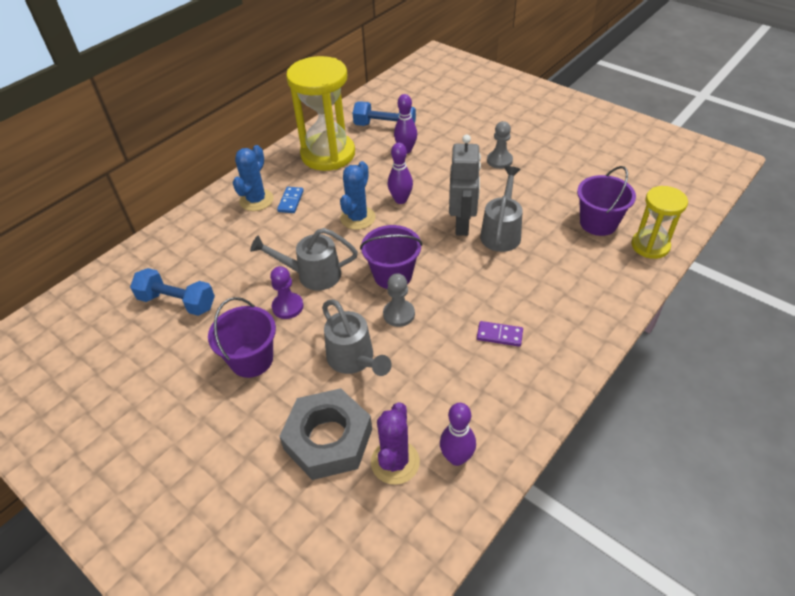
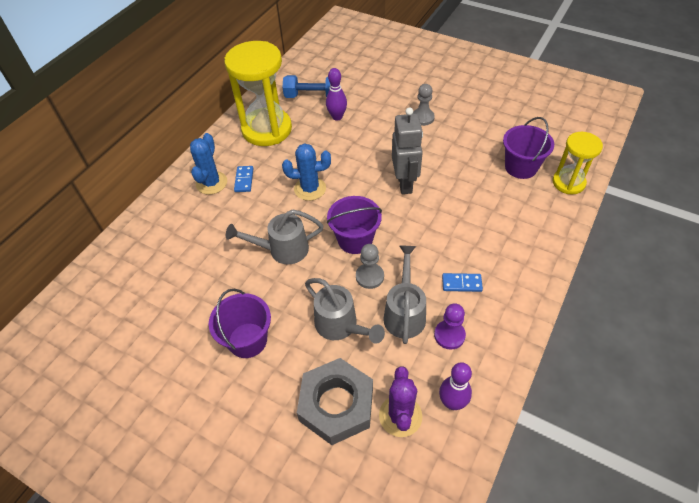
camera: 10 degrees left, 5 degrees up
blue dumbbell [130,268,215,316] -> none
purple pawn [270,266,303,319] -> purple pawn moved to [434,303,466,350]
blue cactus [340,161,376,230] -> blue cactus turned 75 degrees clockwise [282,143,331,201]
purple bowling pin [388,143,413,204] -> none
purple domino [477,321,523,347] -> blue domino [442,273,483,292]
grey watering can [480,166,523,252] -> grey watering can moved to [383,246,426,344]

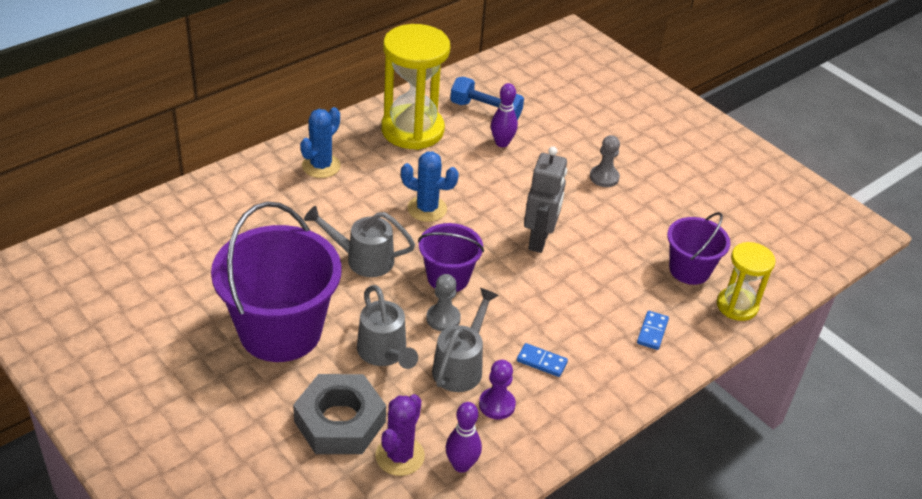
camera: 15 degrees right, 10 degrees down
purple bucket [209,289,271,358] -> purple bucket [211,202,341,362], size x1.83
blue domino [234,166,253,192] -> blue domino moved to [637,311,669,350]

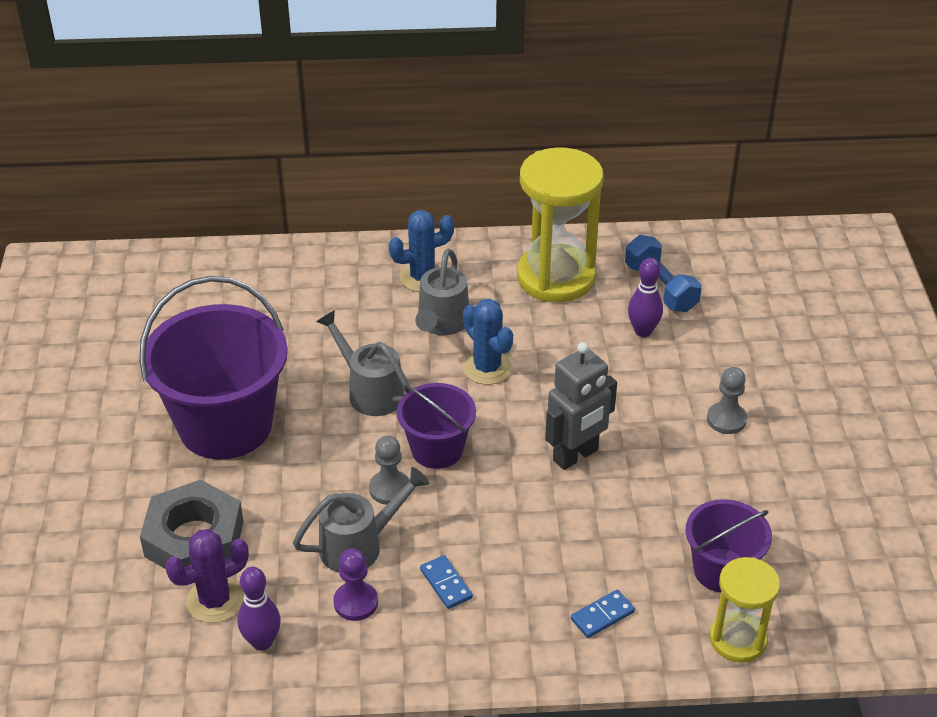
camera: 40 degrees right, 0 degrees up
grey watering can [357,285,418,369] -> grey watering can moved to [415,249,469,335]

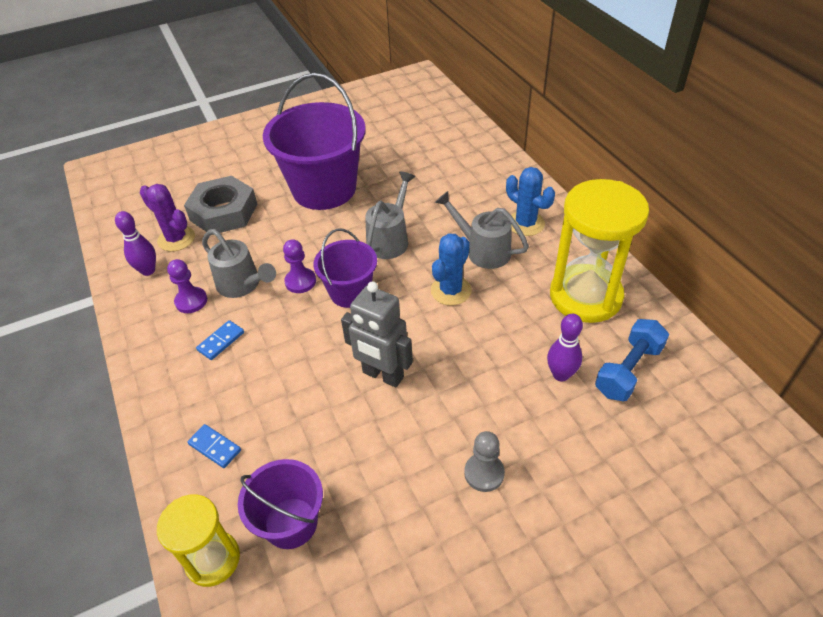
camera: 70 degrees right, 5 degrees up
grey pawn [369,436,410,505] -> purple pawn [283,239,316,293]
grey watering can [415,249,469,335] -> grey watering can turned 45 degrees clockwise [435,191,529,269]

